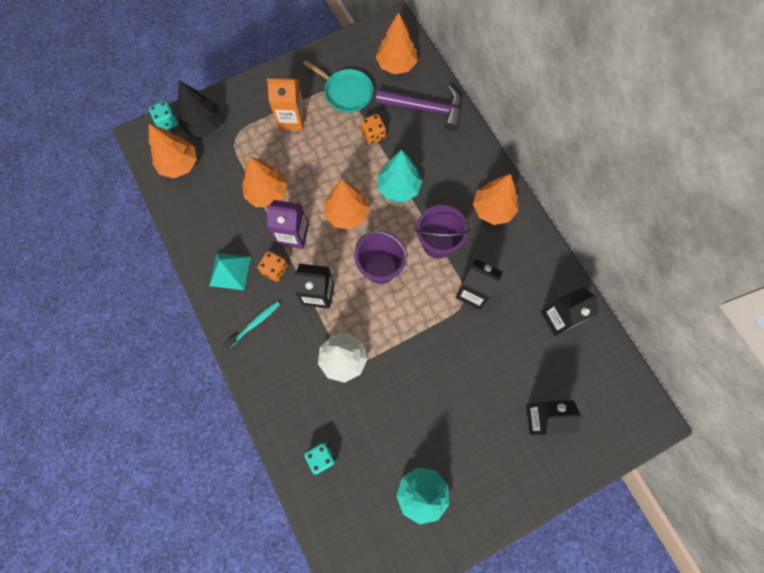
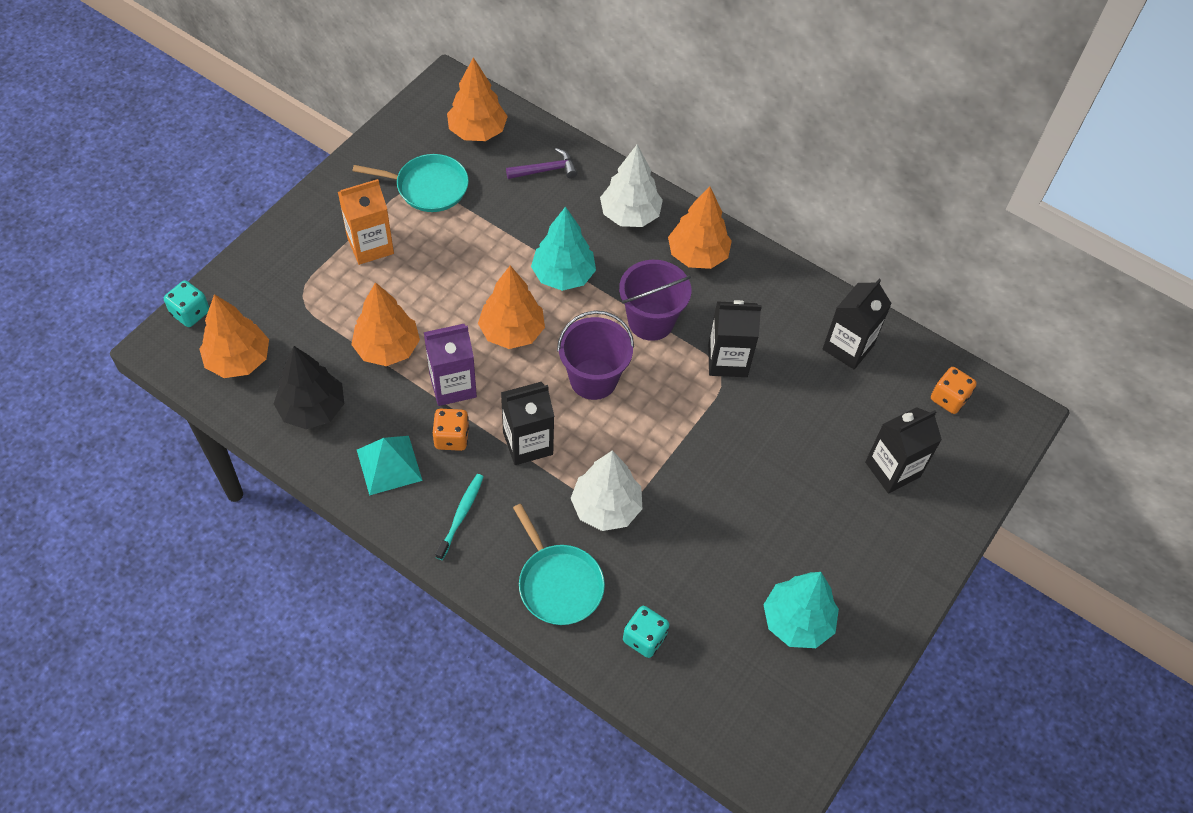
camera: 30 degrees left, 15 degrees down
black tree [178,80,223,138] -> black tree moved to [274,346,344,429]
orange dice [361,114,386,144] -> orange dice moved to [931,367,977,414]
purple hammer [376,86,462,131] -> purple hammer [506,148,577,179], size x0.55
none -> turquoise pan [513,504,605,625]
none -> white tree [600,144,663,227]

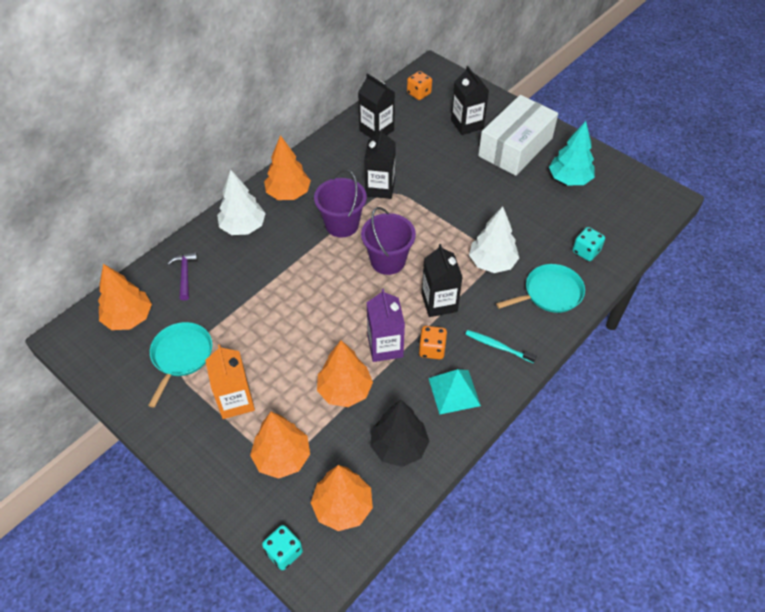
camera: 80 degrees left, 5 degrees down
orange tree [478,265,545,349] -> orange tree moved to [250,412,310,479]
turquoise tree [531,206,596,291] -> none
none -> white box [478,95,558,176]

